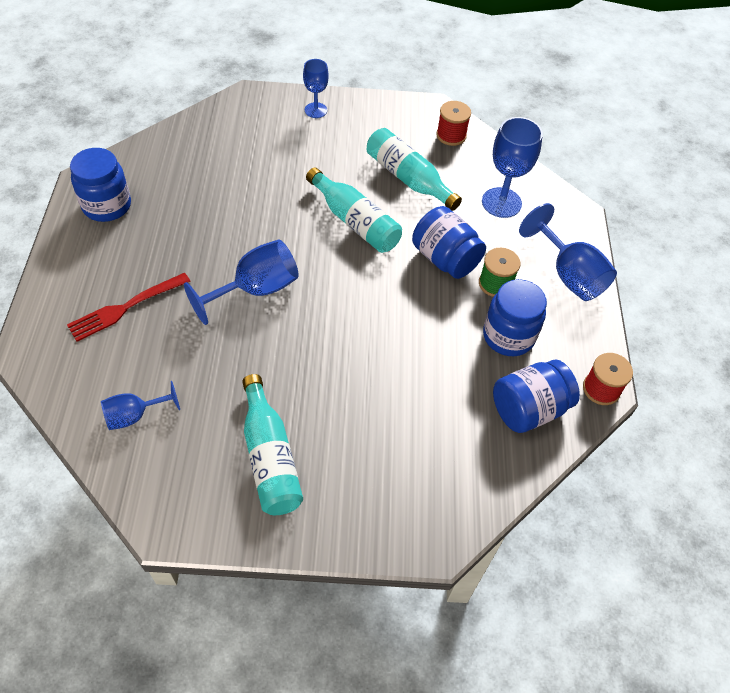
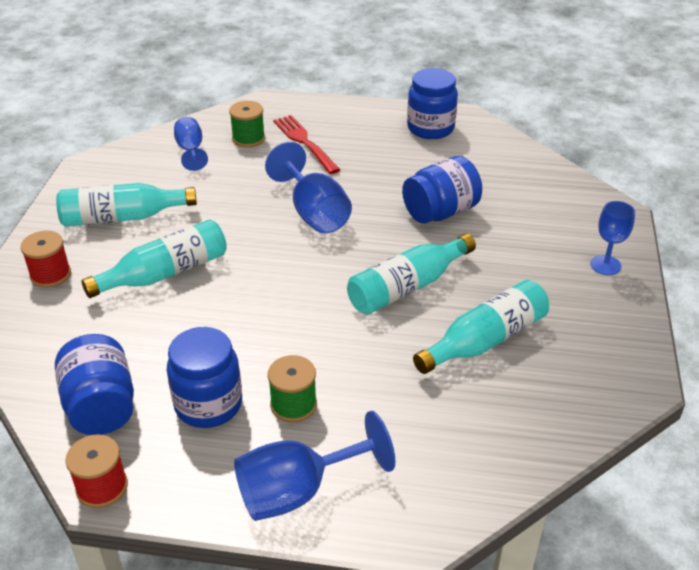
camera: 100 degrees right, 15 degrees down
blue jar [412,206,486,279] -> blue jar moved to [402,156,482,224]
red spool [436,101,471,146] -> red spool moved to [20,231,71,288]
blue goblet [482,117,543,218] -> none
none -> turquoise bottle [82,219,227,298]
none -> green spool [229,101,265,147]

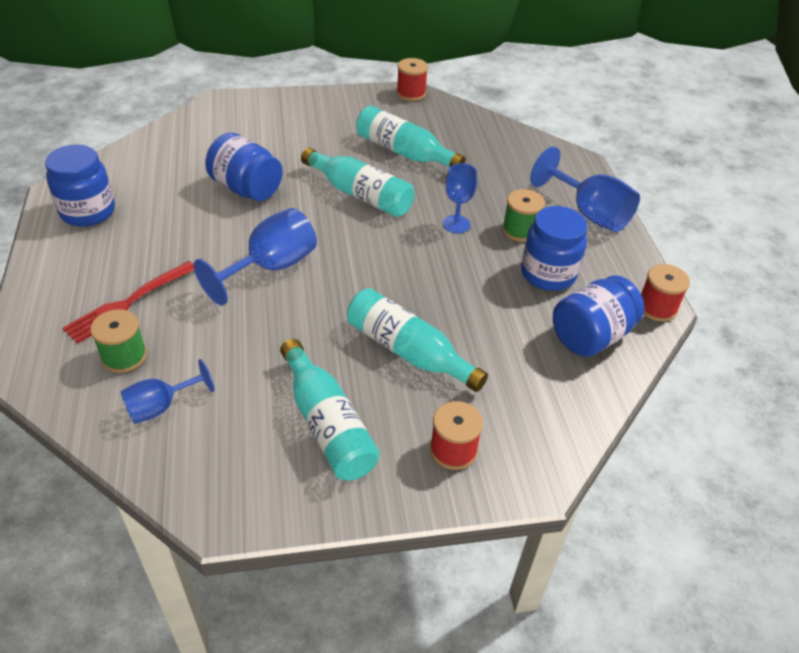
camera: 110 degrees left, 5 degrees up
blue goblet [590,201,635,275] -> blue goblet moved to [443,163,477,233]
none -> red spool [396,58,428,101]

